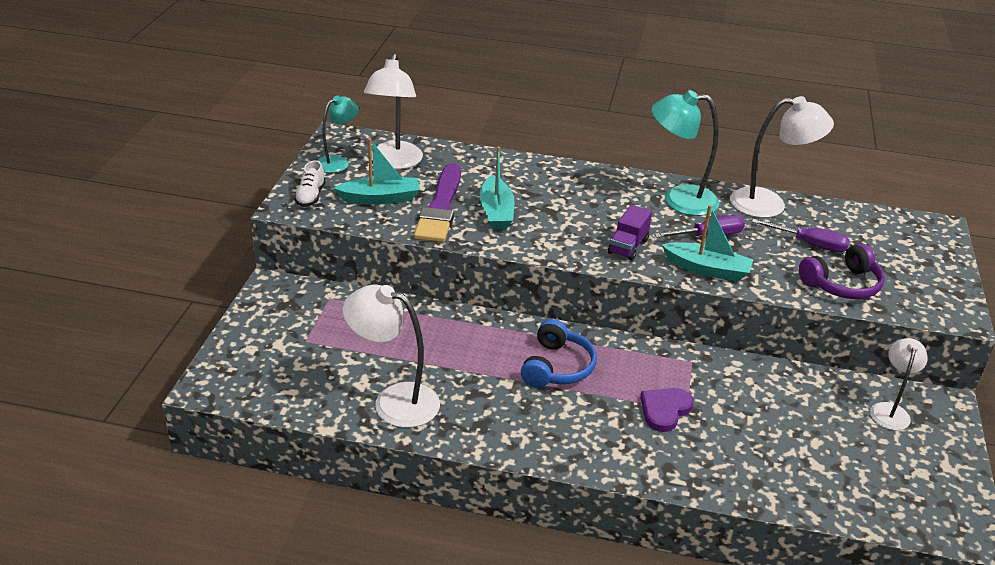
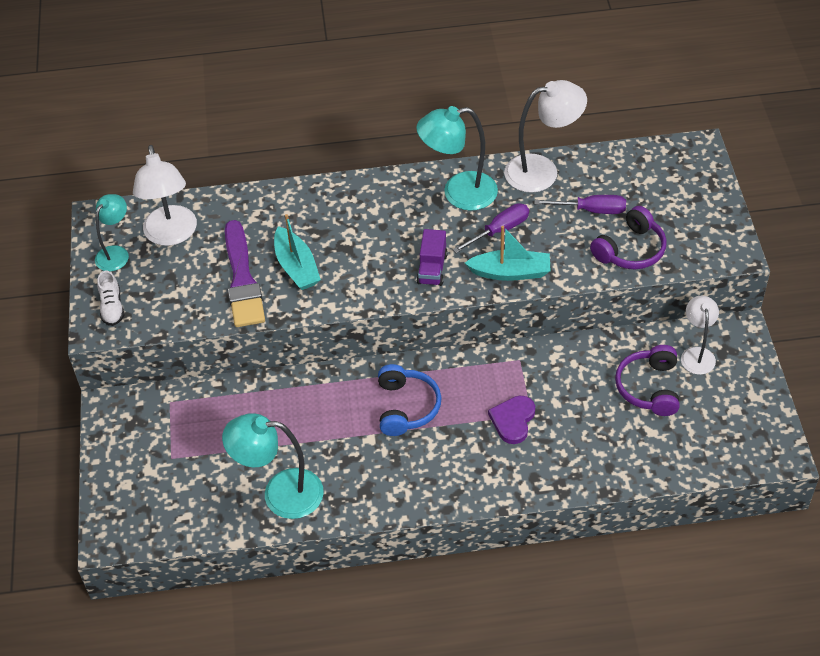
camera: 15 degrees left, 15 degrees up
turquoise boat [334,138,420,205] -> none
white lamp [343,285,440,428] -> turquoise lamp [222,413,324,519]
none -> purple headphones [615,345,680,416]

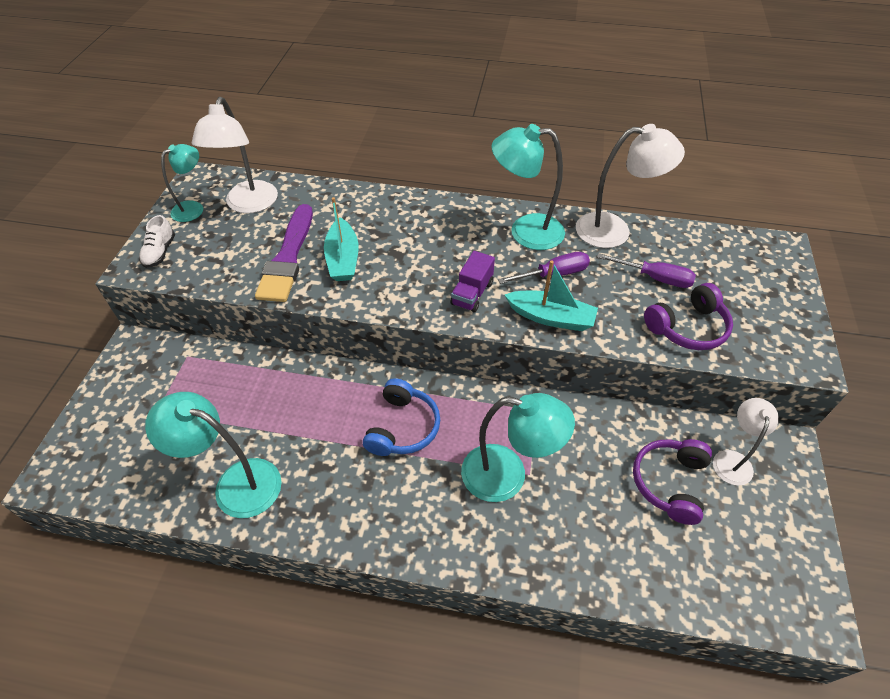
camera: 15 degrees right, 0 degrees up
purple heart [488,395,535,444] -> turquoise lamp [461,393,575,502]

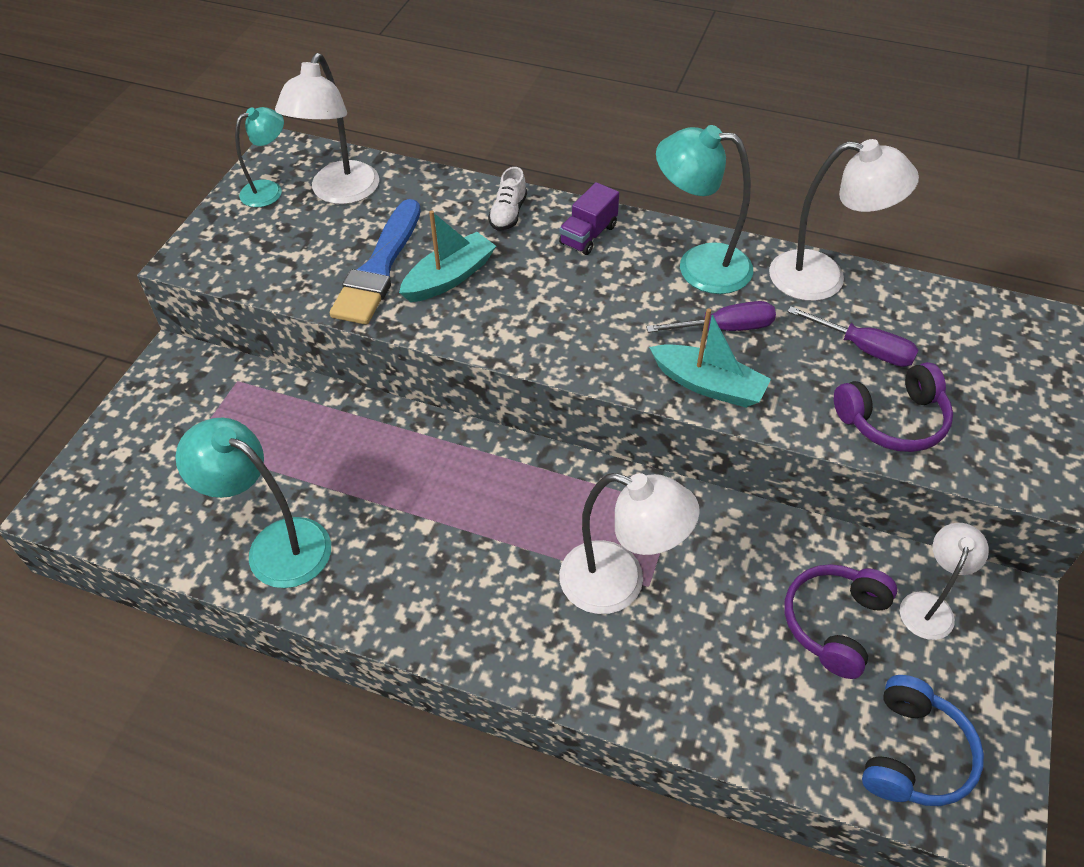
camera: 10 degrees right, 0 degrees up
white shoe [139,215,175,268] -> white shoe moved to [488,167,527,230]
purple brush [255,204,313,302] -> blue brush [330,199,421,325]
turquoise boat [324,197,359,281] -> turquoise boat turned 135 degrees counterclockwise [399,210,496,302]
blue headphones [363,378,440,456] -> blue headphones moved to [862,675,984,806]
purple truck [450,251,495,312] -> purple truck moved to [559,182,619,255]
turquoise lamp [461,393,575,502] -> white lamp [559,473,700,614]

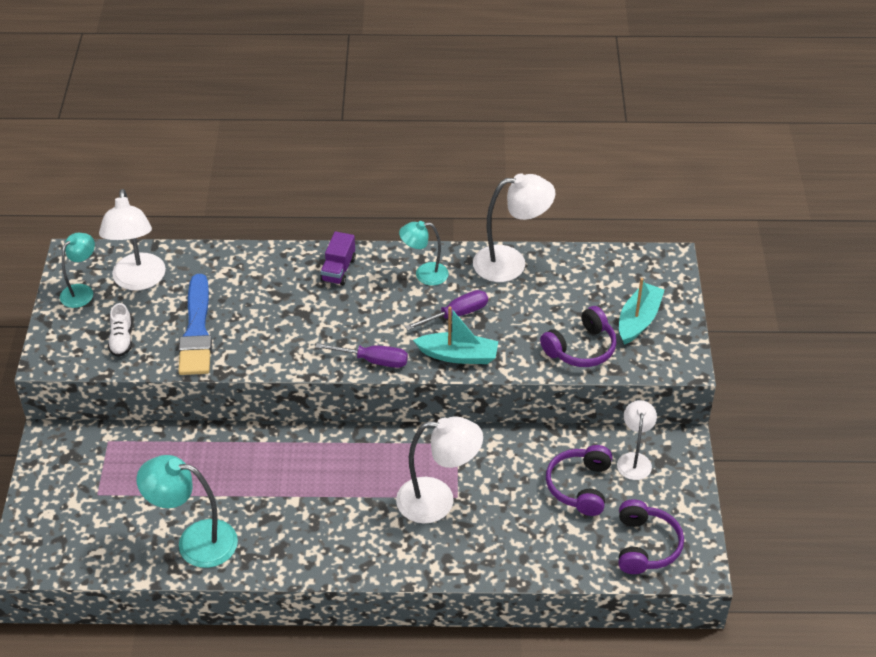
camera: 20 degrees left, 5 degrees down
turquoise boat [399,210,496,302] -> turquoise boat moved to [619,278,664,345]
white shoe [488,167,527,230] -> white shoe moved to [108,303,132,357]
turquoise lamp [656,125,753,294] -> turquoise lamp [399,221,449,286], size x0.62
purple screwdriver [787,306,919,367] -> purple screwdriver moved to [315,343,408,368]
blue headphones [862,675,984,806] -> purple headphones [619,500,684,574]

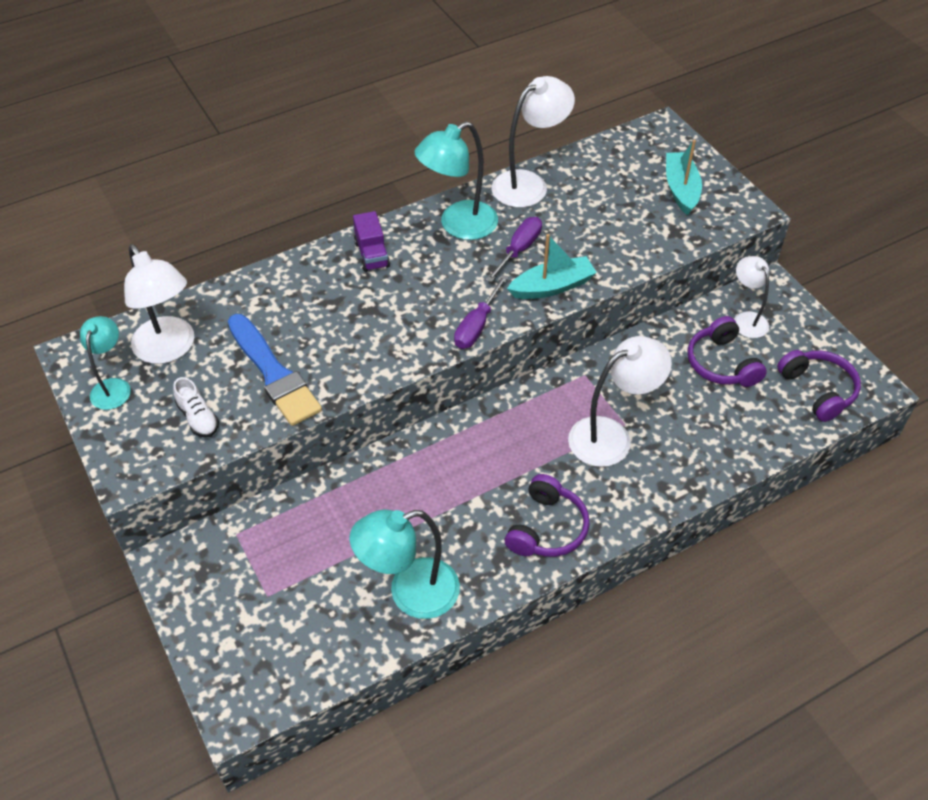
camera: 30 degrees left, 5 degrees up
purple screwdriver [315,343,408,368] -> purple screwdriver turned 135 degrees clockwise [454,275,508,349]
turquoise lamp [399,221,449,286] -> turquoise lamp [415,121,498,240], size x1.62
purple headphones [540,306,617,367] -> purple headphones moved to [505,474,589,557]

